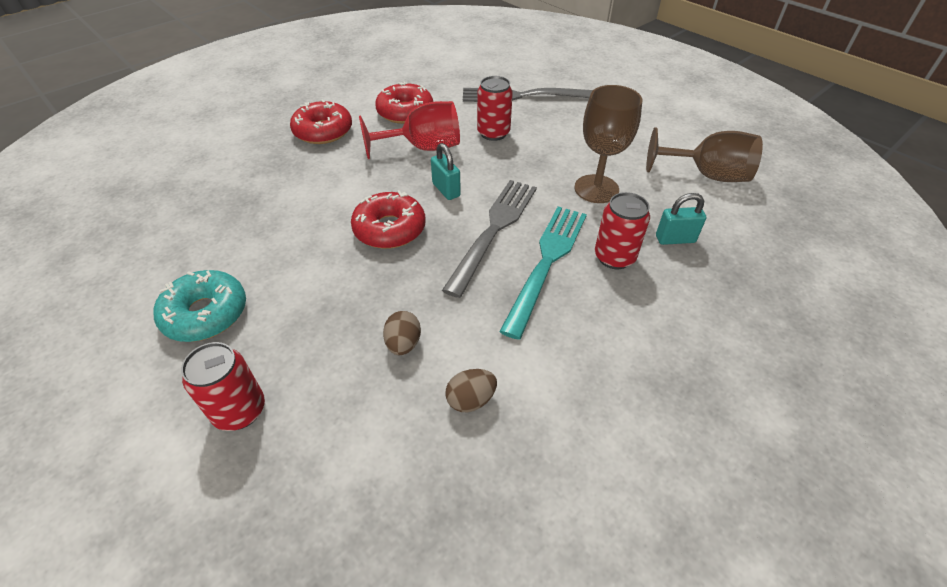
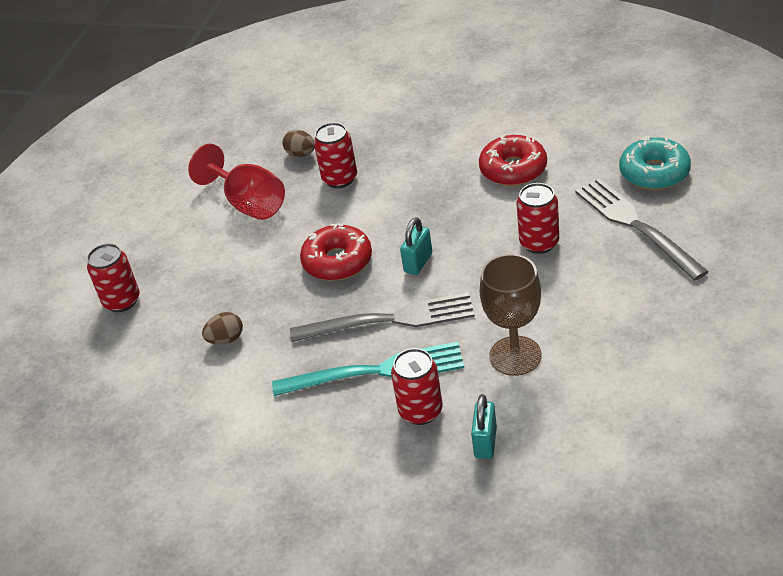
camera: 65 degrees right, 5 degrees down
turquoise donut [154,270,246,342] -> turquoise donut moved to [619,136,691,190]
red donut [290,100,352,144] -> none
red goblet [359,101,460,159] -> red goblet moved to [188,144,285,220]
brown egg [446,369,497,412] -> brown egg moved to [282,130,315,157]
brown goblet [646,127,763,182] -> none
turquoise padlock [656,193,706,245] -> turquoise padlock turned 45 degrees clockwise [471,394,497,459]
none -> red can [314,122,357,188]

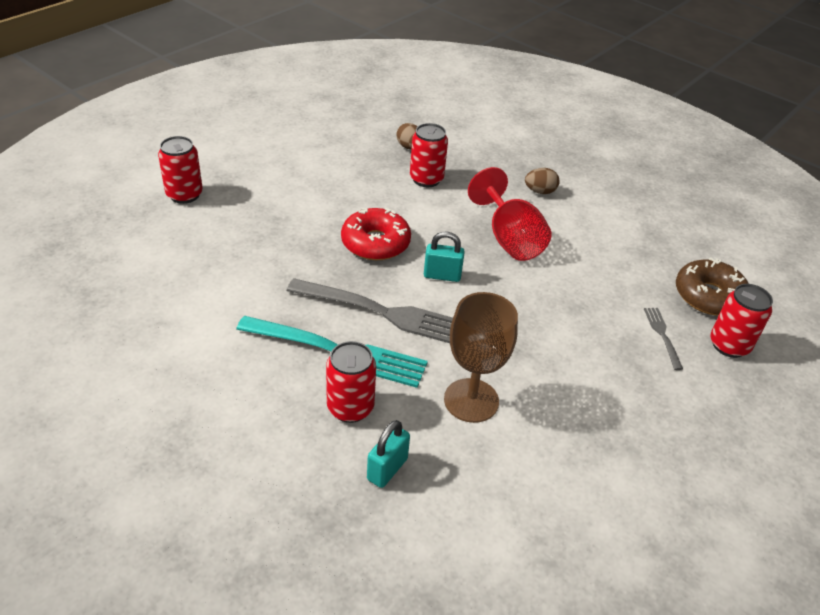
camera: 15 degrees right, 0 degrees up
red goblet [188,144,285,220] -> red goblet moved to [468,167,552,261]
brown egg [202,312,243,345] -> brown egg moved to [525,168,560,194]
turquoise padlock [400,217,432,275] -> turquoise padlock turned 45 degrees clockwise [424,232,465,282]
red donut [479,134,547,186] -> none
red can [517,183,559,254] -> red can moved to [710,284,773,358]
grey fork [575,178,709,281] -> grey fork [644,308,683,370], size x0.46
turquoise donut [619,136,691,190] -> brown donut [676,257,749,316]

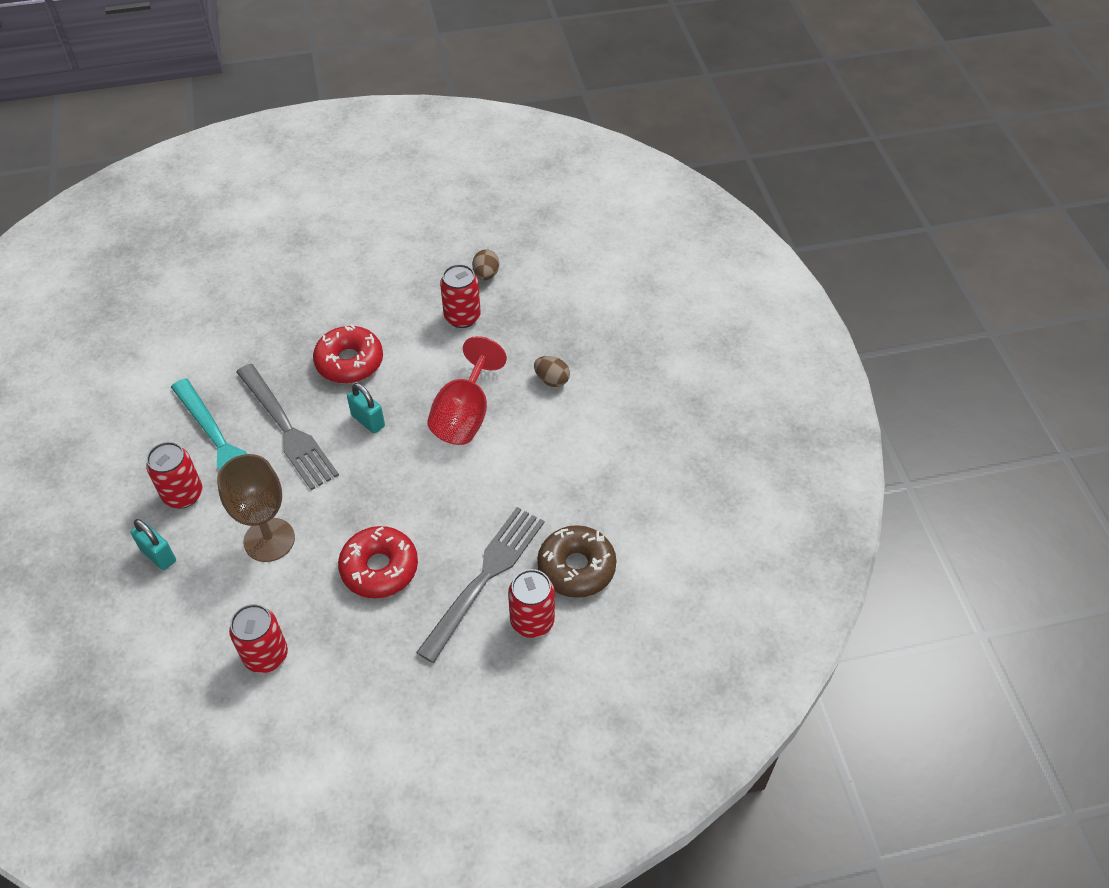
camera: 40 degrees right, 10 degrees up
red can [158,136,203,204] -> red can moved to [229,604,288,673]
turquoise padlock [367,420,410,488] -> turquoise padlock turned 60 degrees clockwise [130,519,176,570]
grey fork [644,308,683,370] -> grey fork [416,507,544,663], size x2.16
none -> red donut [338,526,418,598]

